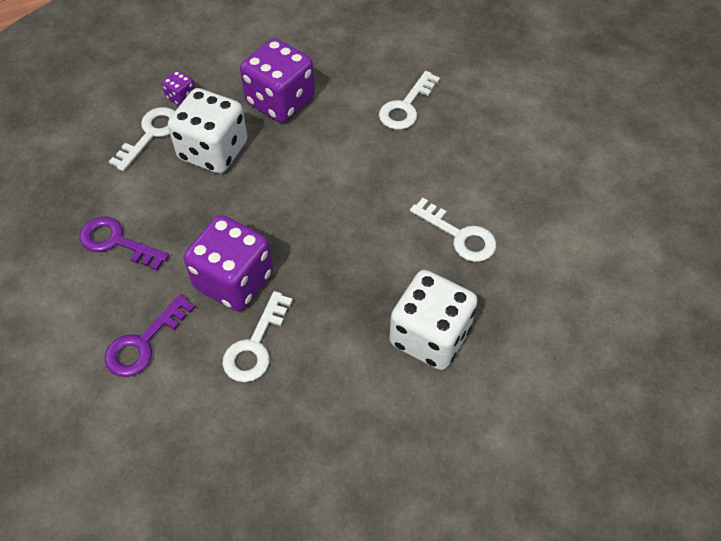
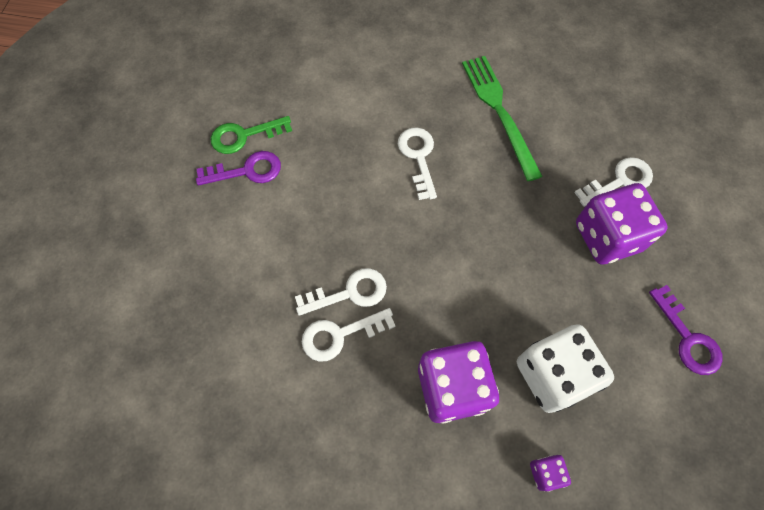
camera: 140 degrees left, 10 degrees up
purple key [105,294,195,377] -> purple key moved to [196,151,281,186]
white key [109,107,175,171] -> white key moved to [302,308,396,362]
white dice [389,270,478,370] -> green fork [462,56,543,181]
none -> green key [211,116,292,154]

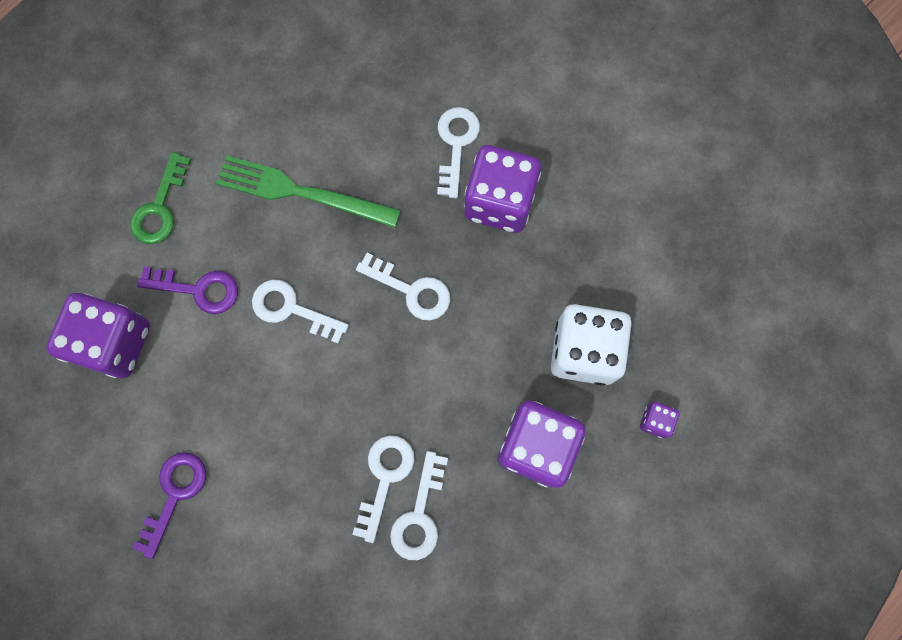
camera: 55 degrees left, 10 degrees up
green key [211,116,292,154] -> green key moved to [130,152,191,244]
purple key [649,285,723,375] -> purple key moved to [137,267,238,314]
none -> purple dice [46,293,150,378]
none -> white key [356,253,450,321]

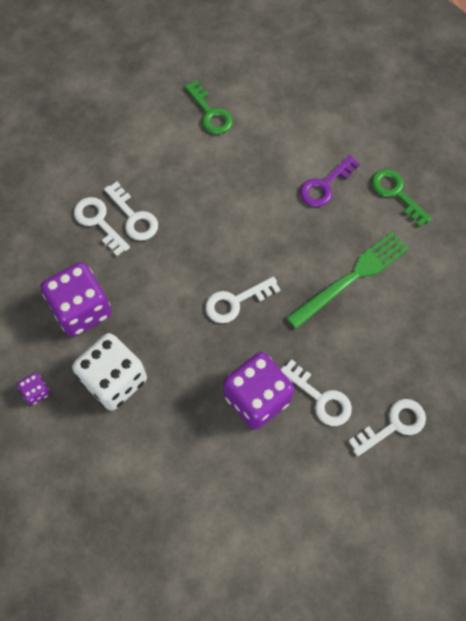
camera: 125 degrees right, 10 degrees down
purple dice [46,293,150,378] -> none
purple key [132,452,206,559] -> green key [184,80,233,134]
white key [252,280,349,344] -> white key moved to [348,399,426,457]

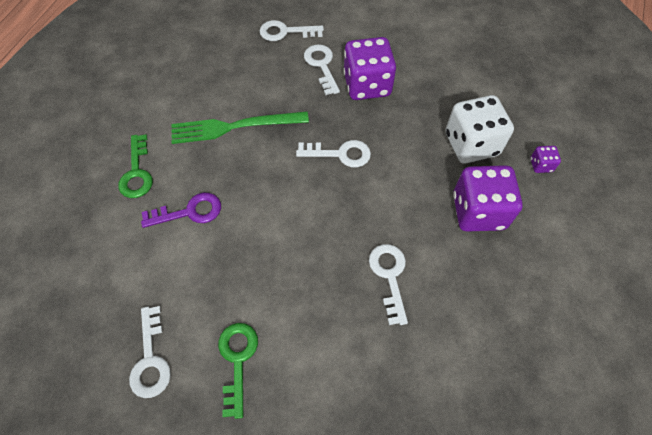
camera: 150 degrees left, 5 degrees down
white key [74,197,130,256] -> white key moved to [129,306,171,398]

